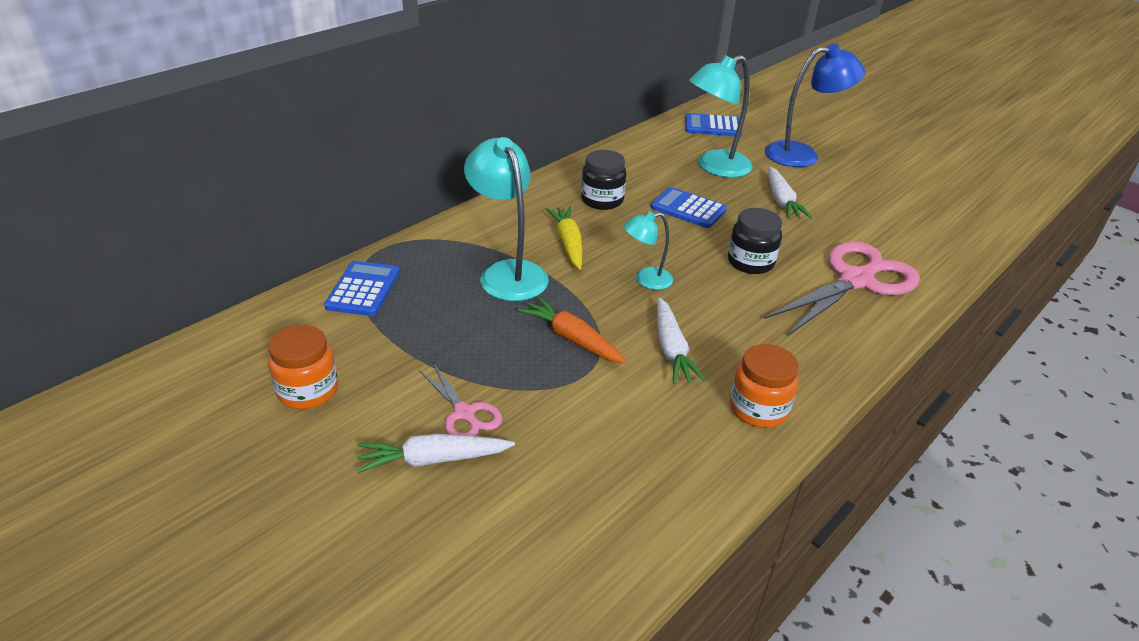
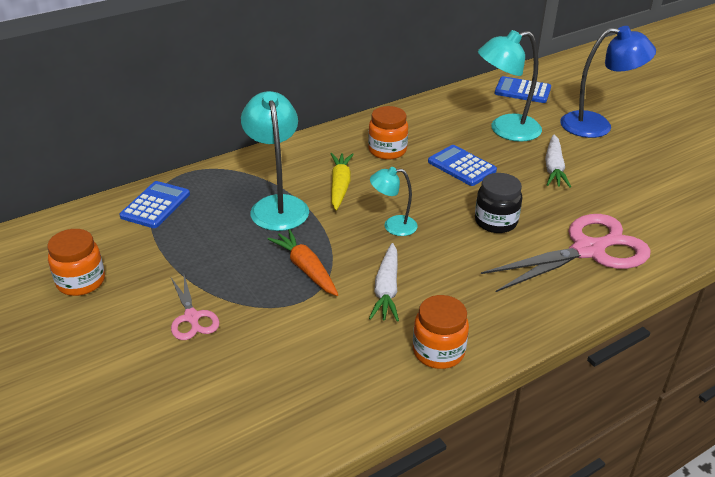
camera: 15 degrees right, 0 degrees up
white carrot [356,434,515,473] -> none
black jar [581,150,627,210] -> orange jar [368,106,408,160]

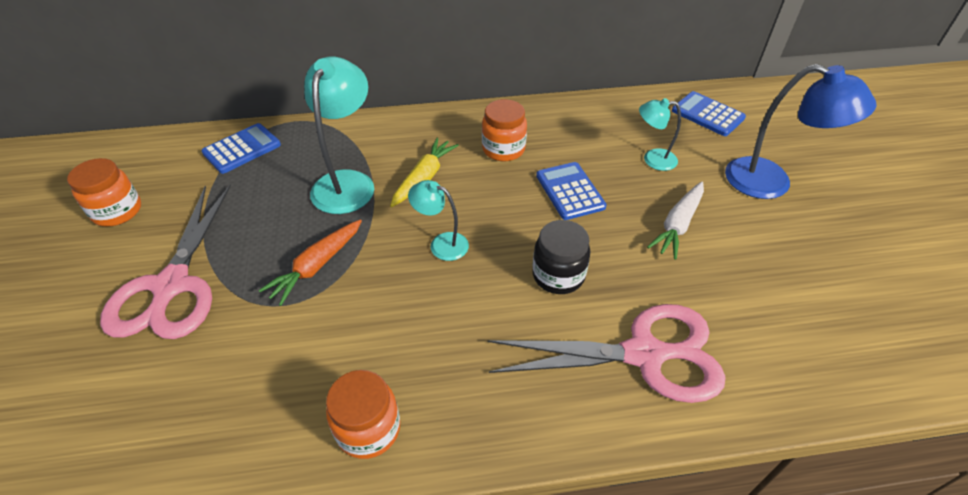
camera: 25 degrees right, 10 degrees up
pink scissors [171,275,220,340] -> pink scissors [100,184,231,339], size x2.01
orange carrot [268,229,338,296] -> orange carrot turned 135 degrees counterclockwise [259,219,362,306]
white carrot [369,243,399,322] -> none
turquoise lamp [478,30,542,142] -> turquoise lamp [639,98,681,171], size x0.55

